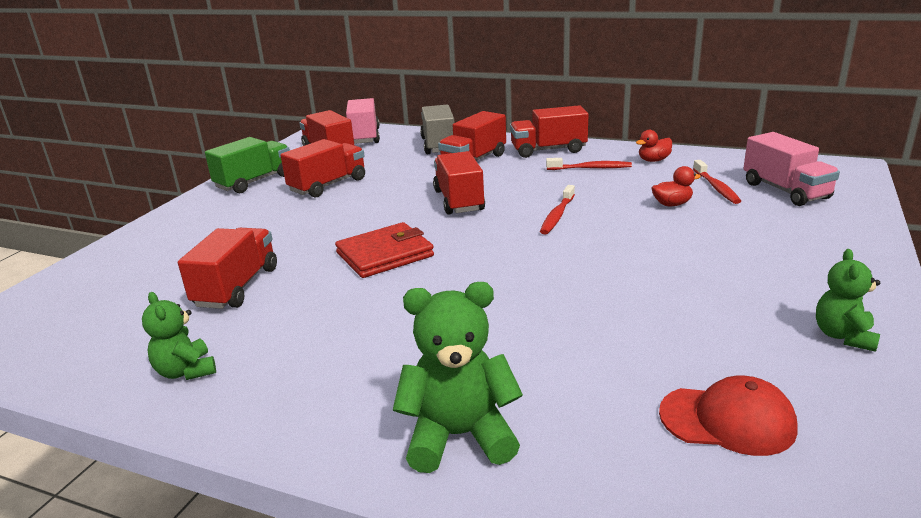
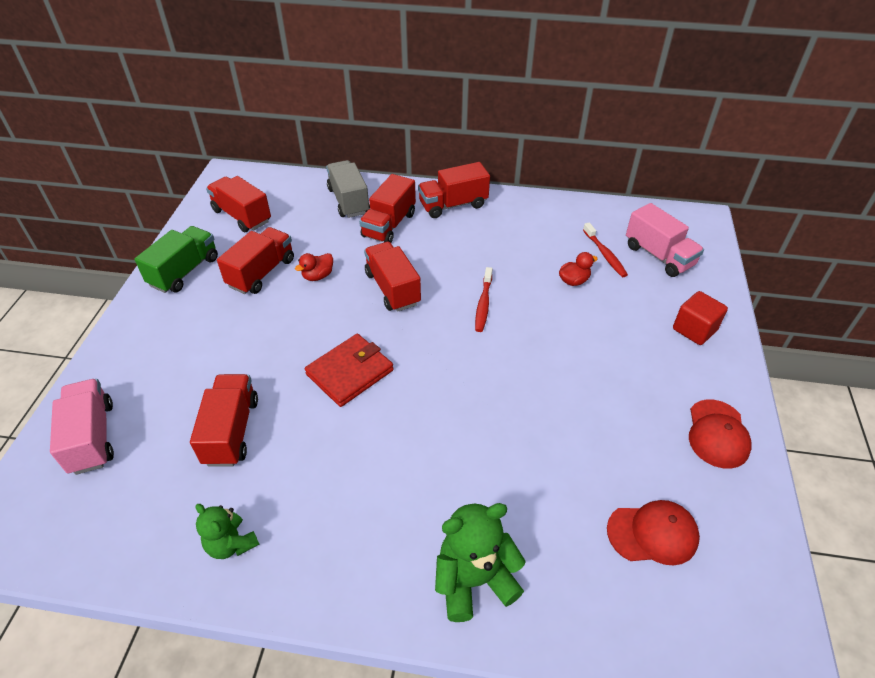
camera: 15 degrees left, 20 degrees up
pink truck [346,98,380,144] -> pink truck moved to [50,379,114,475]
red toothbrush [546,158,632,170] -> none
red duck [636,130,672,162] -> red duck moved to [295,253,333,281]
green teddy bear [816,249,880,352] -> red cap [689,399,752,469]
none -> red cube [673,291,728,345]

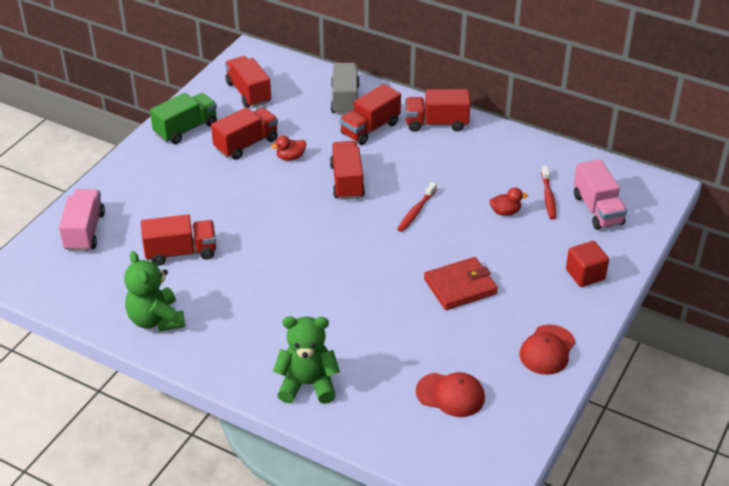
camera: 20 degrees right, 5 degrees down
red truck [190,374,258,467] -> red truck turned 60 degrees clockwise [141,214,216,266]
green teddy bear [195,504,259,559] -> green teddy bear [124,251,185,331], size x1.60
red wallet [305,334,394,407] -> red wallet moved to [424,257,498,310]

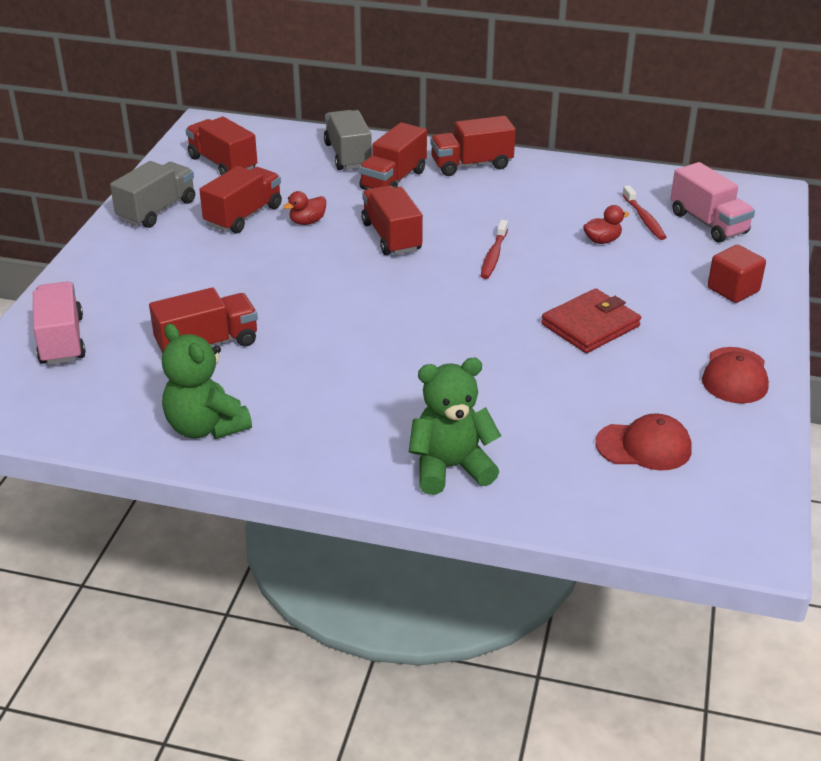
camera: 15 degrees left, 5 degrees down
green truck [150,93,217,144] -> grey truck [110,161,195,228]

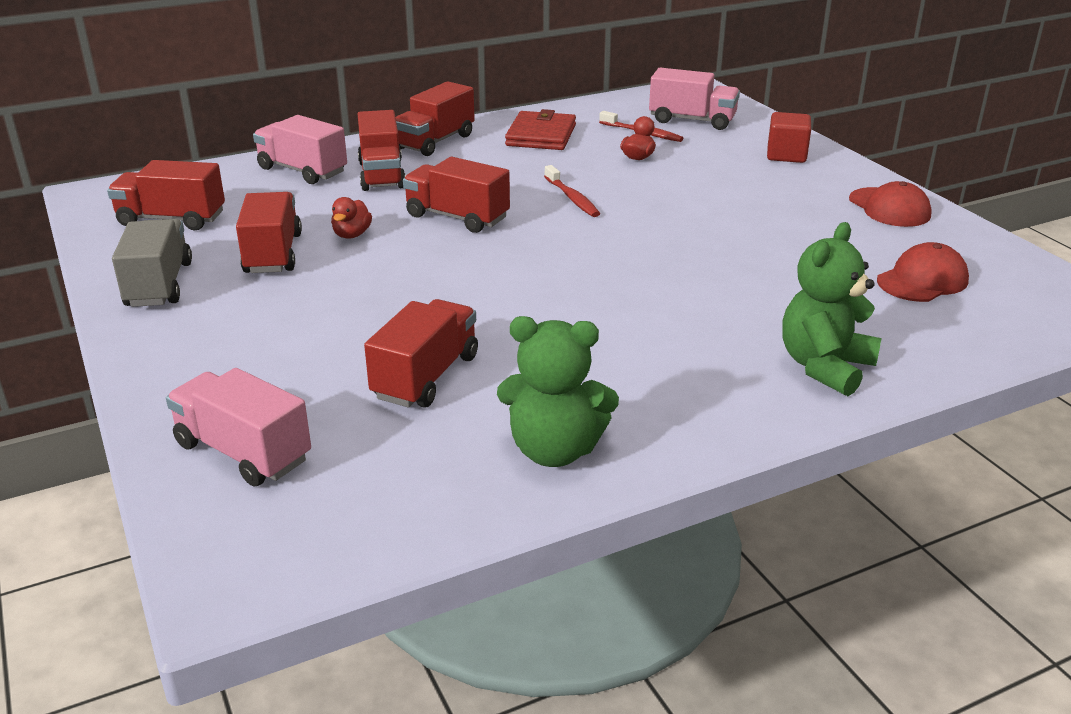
camera: 40 degrees left, 5 degrees down
grey truck [324,110,372,170] -> pink truck [253,115,347,184]
red wallet [541,288,641,353] -> red wallet moved to [505,109,576,150]

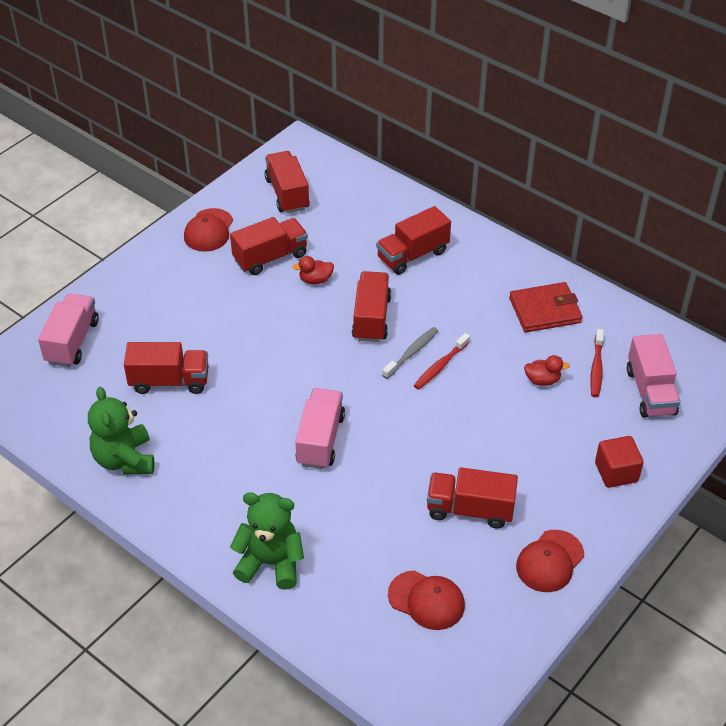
camera: 65 degrees right, 15 degrees up
grey truck [112,219,192,307] -> red cap [184,208,233,252]
pink truck [253,115,347,184] -> pink truck moved to [295,388,345,469]
red truck [395,81,475,156] -> red truck moved to [427,467,518,528]
none -> grey toothbrush [382,327,438,379]

